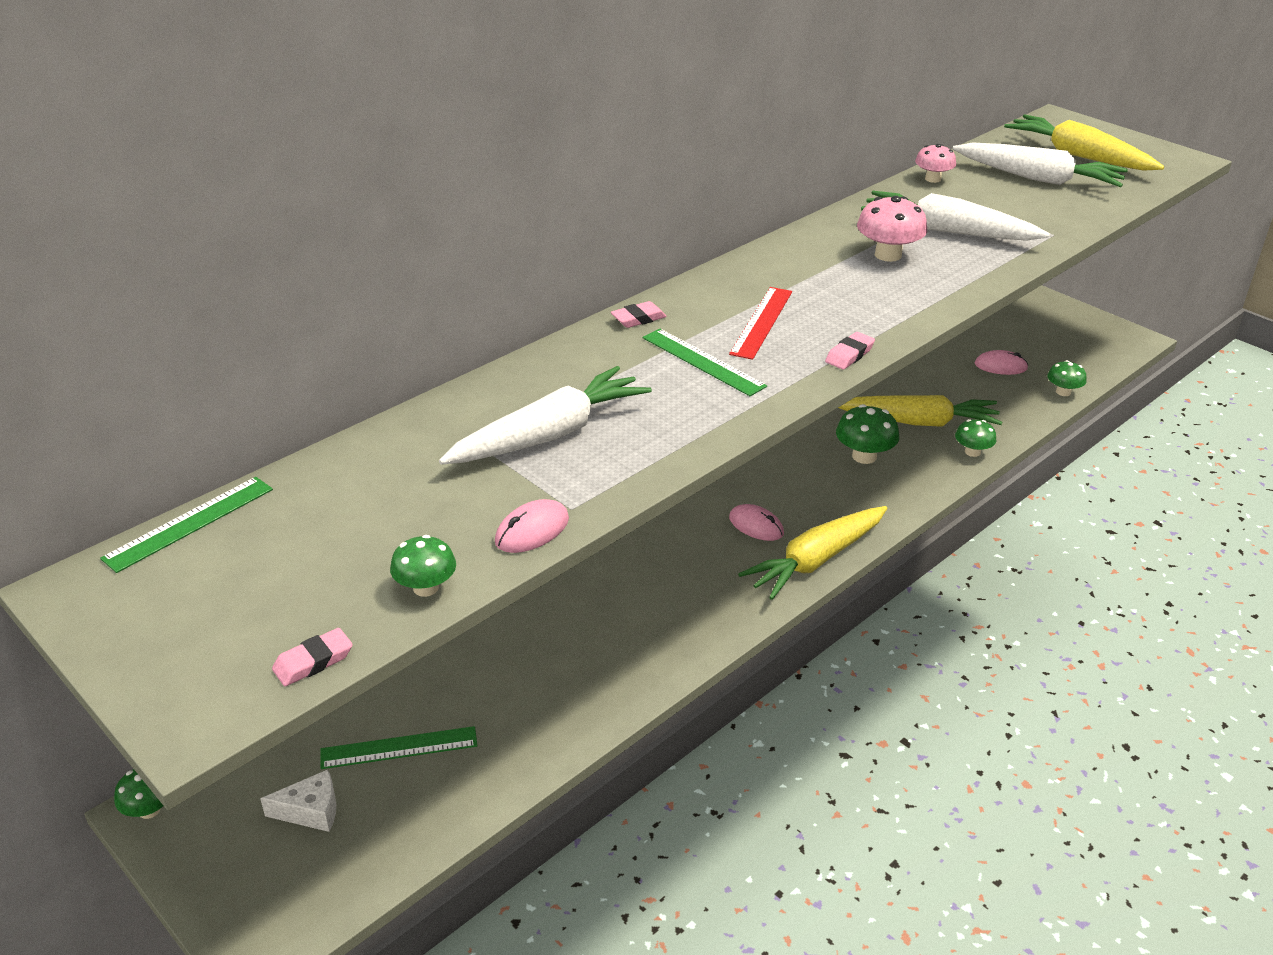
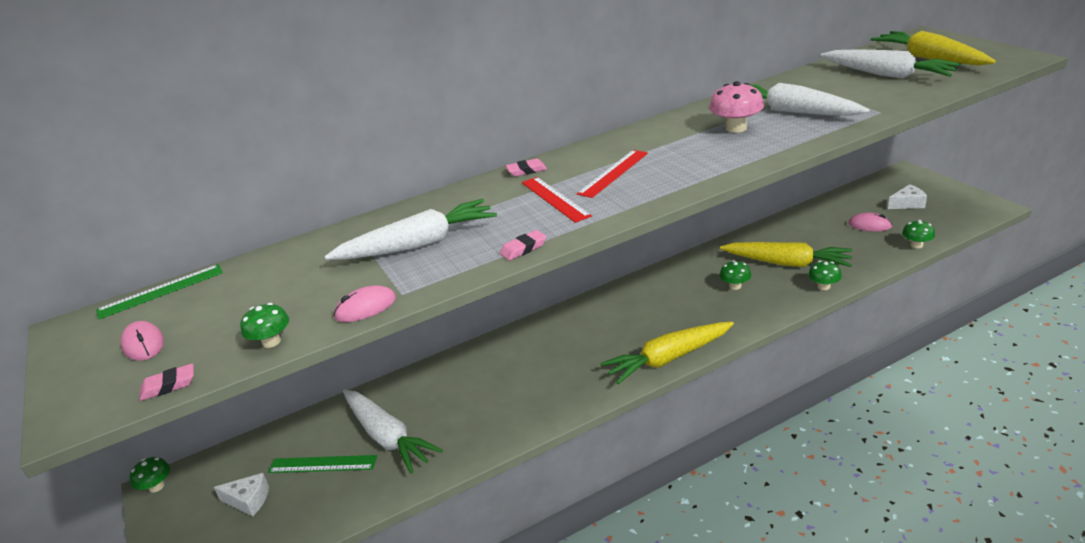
camera: 20 degrees right, 5 degrees down
green ruler [643,329,767,396] -> red ruler [522,177,592,223]
pink mouse [729,504,784,541] -> pink mouse moved to [121,321,164,361]
pink eraser [825,332,875,370] -> pink eraser moved to [500,230,547,261]
green mushroom [836,404,899,464] -> green mushroom [720,260,751,290], size x0.65
pink mushroom [915,144,956,183] -> none
none -> white carrot [343,390,443,474]
none -> white cheese [888,184,927,209]

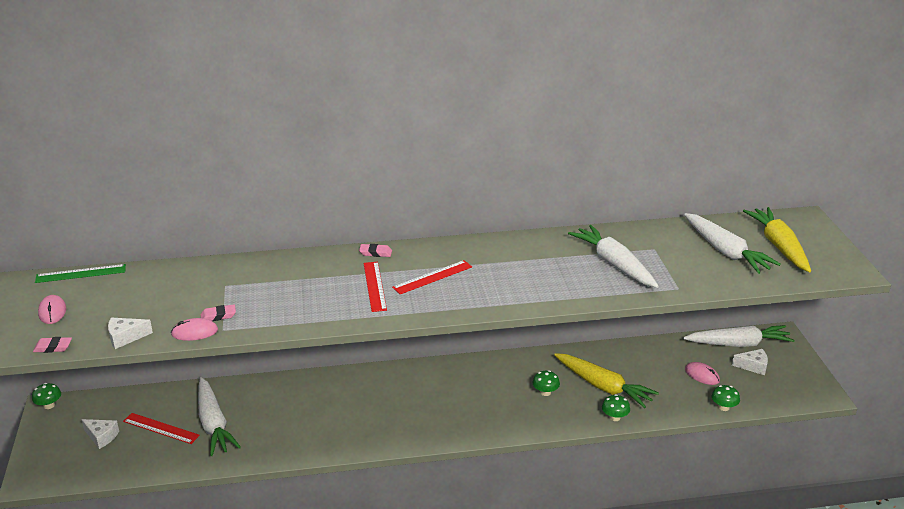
camera: 15 degrees right, 0 degrees up
green mushroom [240,303,289,348] -> white cheese [108,318,153,349]
green ruler [268,455,377,473] -> red ruler [123,413,200,444]
white carrot [325,199,497,260] -> white carrot moved to [683,325,795,347]
pink eraser [500,230,547,261] -> pink eraser moved to [201,304,236,321]
yellow carrot [600,322,734,384] -> none
pink mushroom [709,81,764,133] -> none

